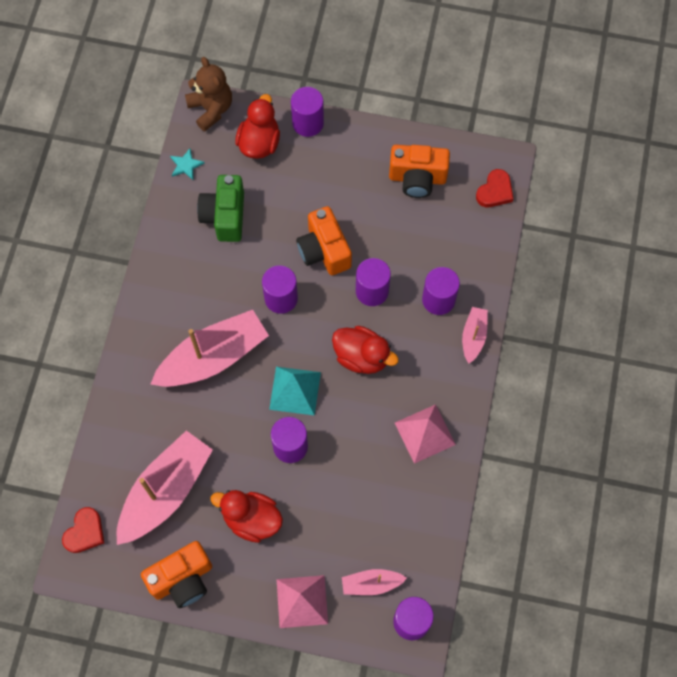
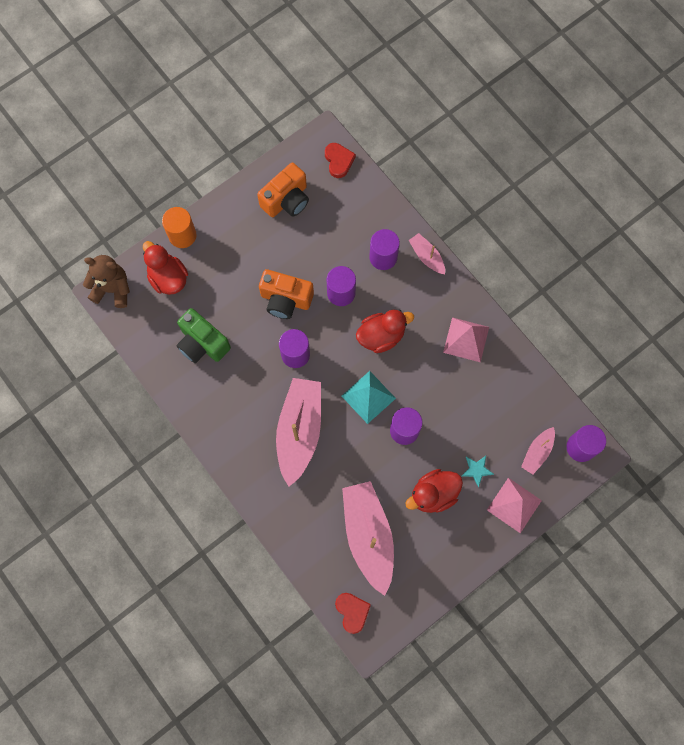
camera: 50 degrees left, 5 degrees up
orange camera [141,541,212,608] -> none
turquoise star [170,148,205,180] -> turquoise star moved to [462,456,494,487]
purple cylinder [291,87,324,137] -> orange cylinder [162,207,197,248]

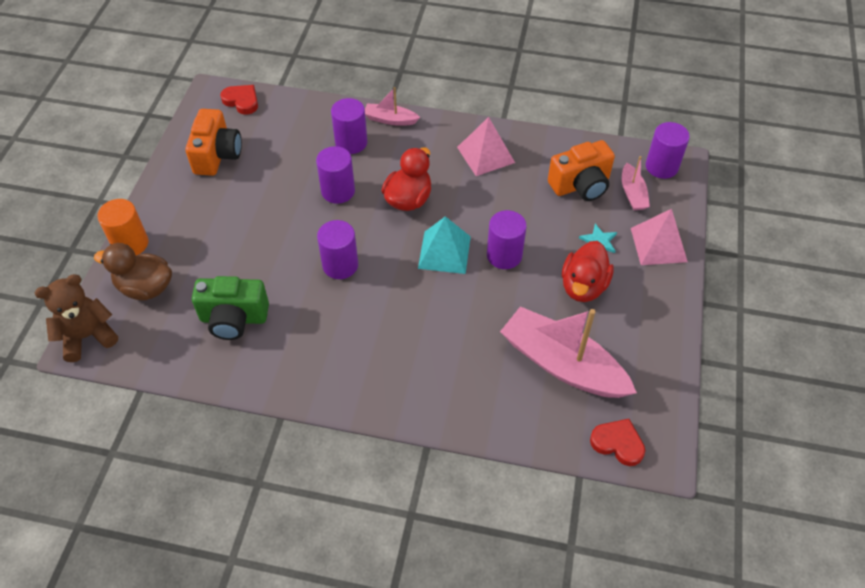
camera: 40 degrees left, 20 degrees down
red duck [143,241,188,295] -> brown duck [94,243,172,300]
orange camera [259,269,314,319] -> orange camera moved to [548,140,615,201]
pink boat [276,378,321,487] -> none

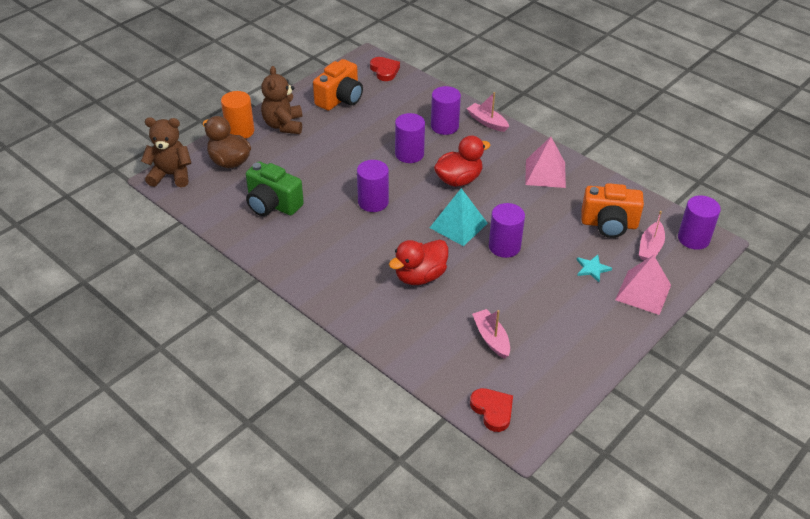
camera: 30 degrees right, 10 degrees down
pink boat [500,306,637,398] -> pink boat [472,309,510,359], size x0.49
red duck [562,241,614,302] -> red duck moved to [389,240,449,285]
none -> brown teddy bear [261,66,302,134]

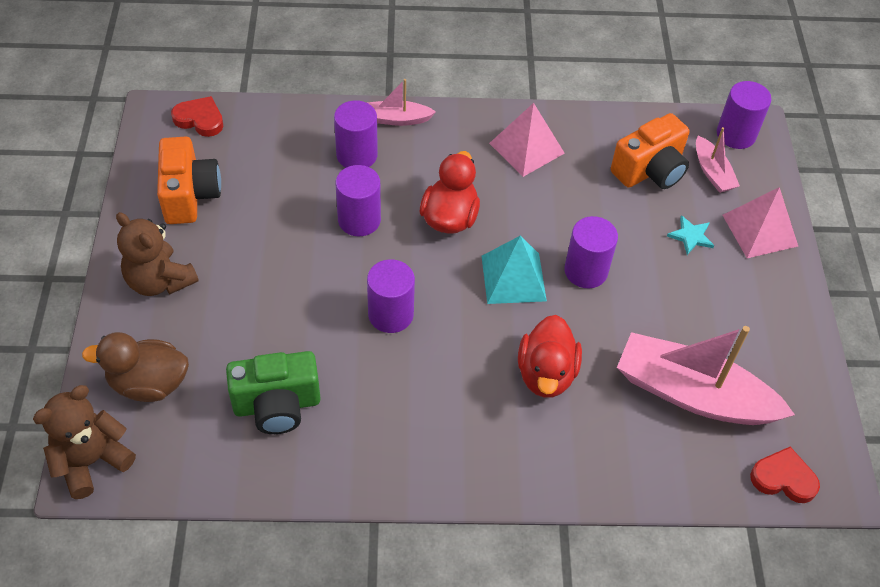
camera: 45 degrees left, 10 degrees up
orange cylinder [221,91,254,139] -> none
pink boat [472,309,510,359] -> pink boat [617,326,795,425], size x2.06

